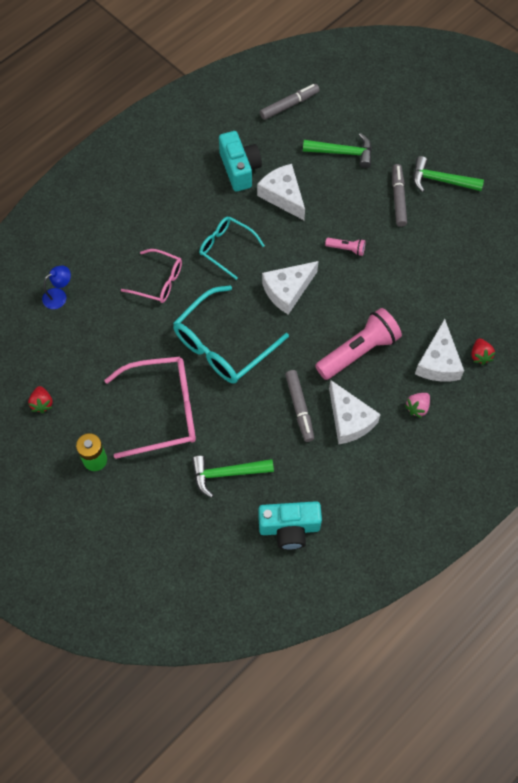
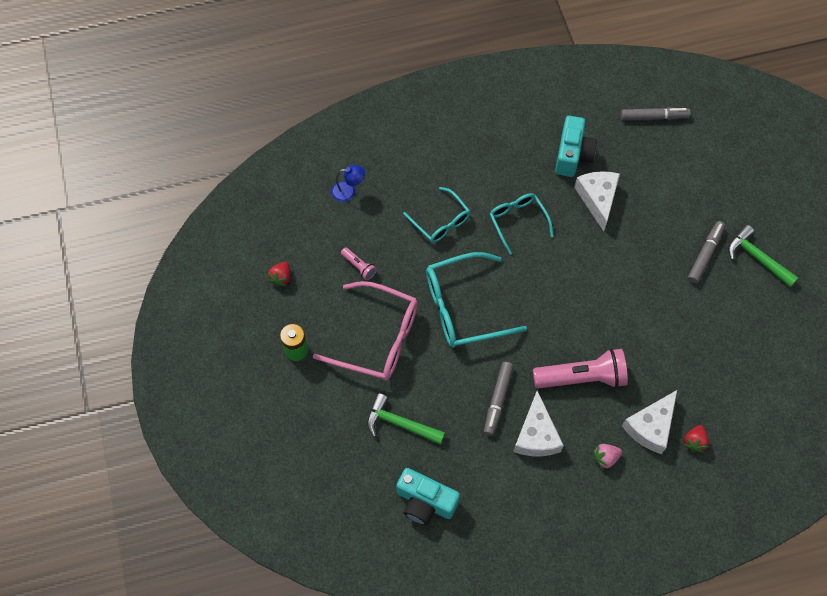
camera: 30 degrees right, 0 degrees up
pink glasses [121,249,182,303] -> turquoise glasses [403,187,470,243]
white cheese [262,261,318,315] -> none
green hammer [303,133,372,168] -> none
pink flashlight [325,238,366,256] -> pink flashlight moved to [341,247,377,280]

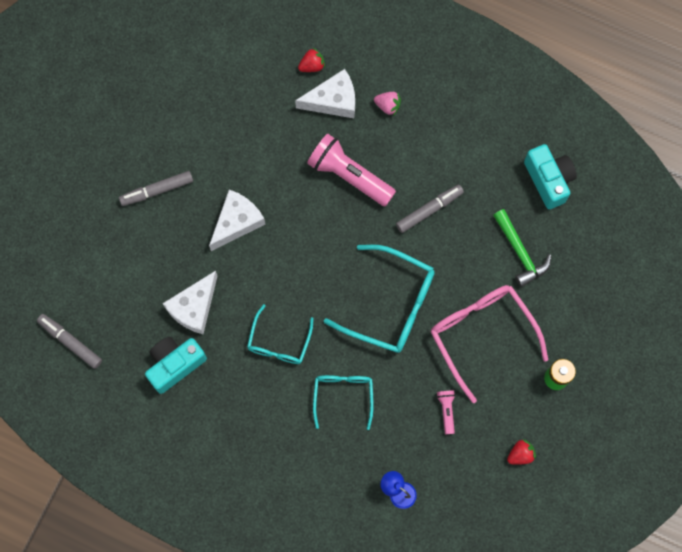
camera: 140 degrees left, 10 degrees up
white cheese [513,391,564,456] -> white cheese moved to [209,189,266,251]
green hammer [728,225,798,287] -> none

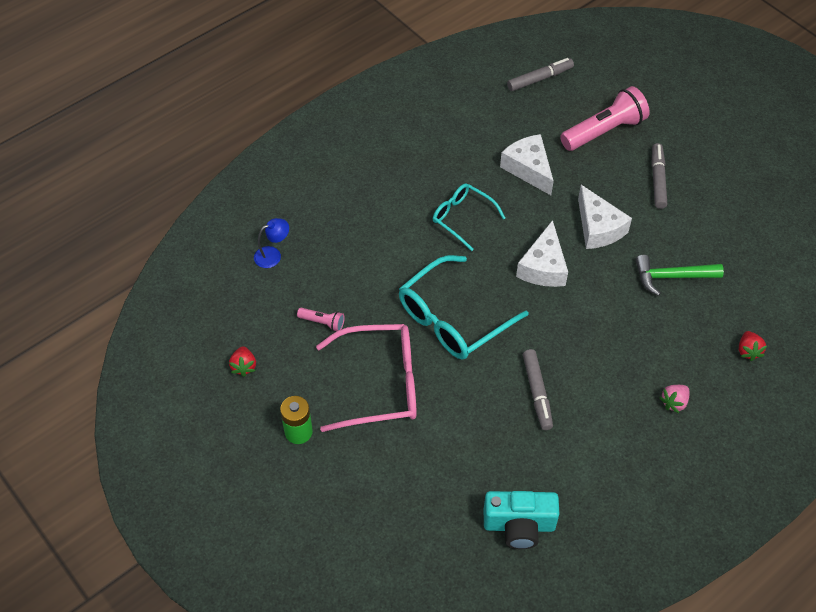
camera: 115 degrees right, 20 degrees down
turquoise camera [145,337,207,394] -> none
white cheese [295,69,355,118] -> white cheese moved to [516,220,568,287]
pink flashlight [307,133,396,207] -> pink flashlight moved to [560,86,650,151]
turquoise glasses [313,375,374,430] -> none
green hammer [493,209,552,287] -> green hammer moved to [635,255,724,296]

